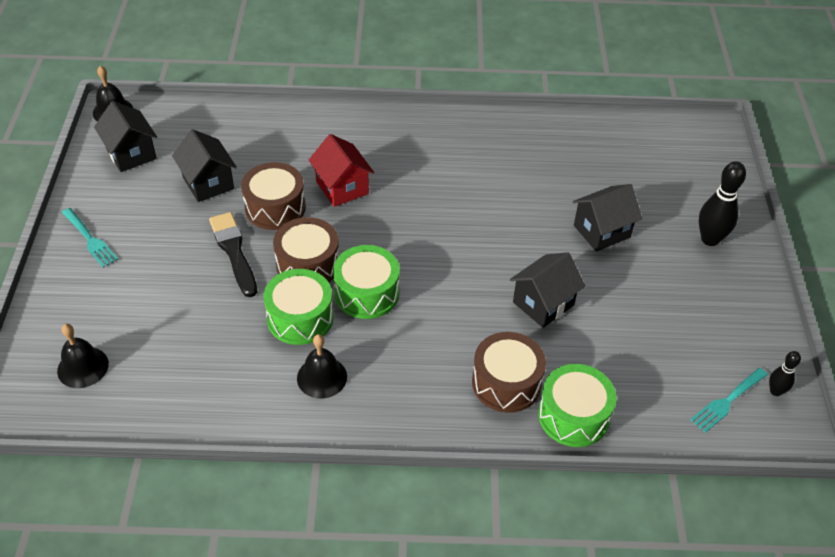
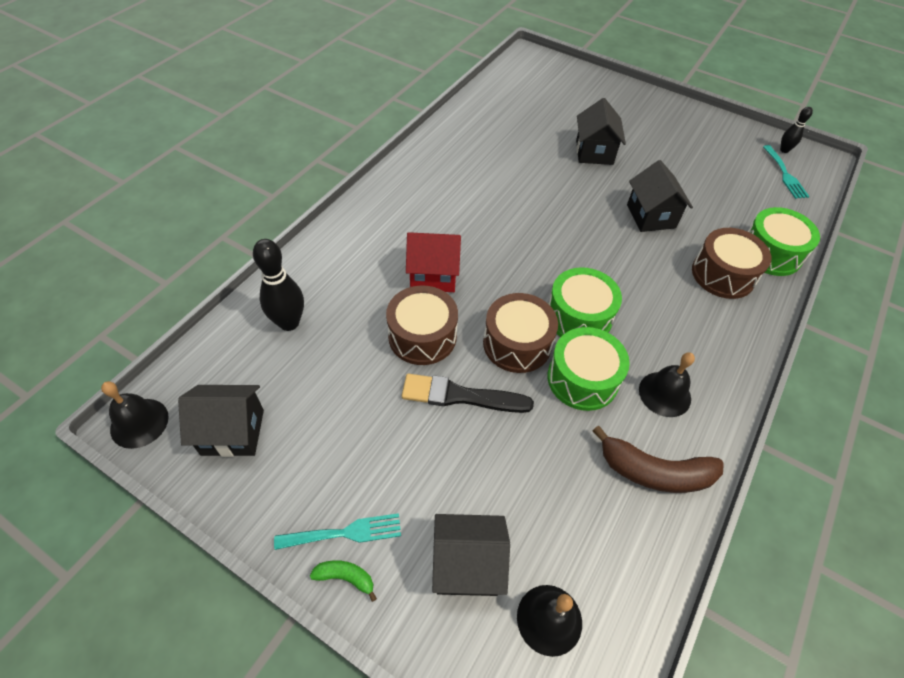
camera: 60 degrees left, 5 degrees up
black house [172,129,237,202] -> black house moved to [432,514,510,596]
black bowling pin [699,161,746,246] -> black bowling pin moved to [253,239,304,331]
none -> green banana [310,560,377,602]
none -> brown banana [593,426,724,493]

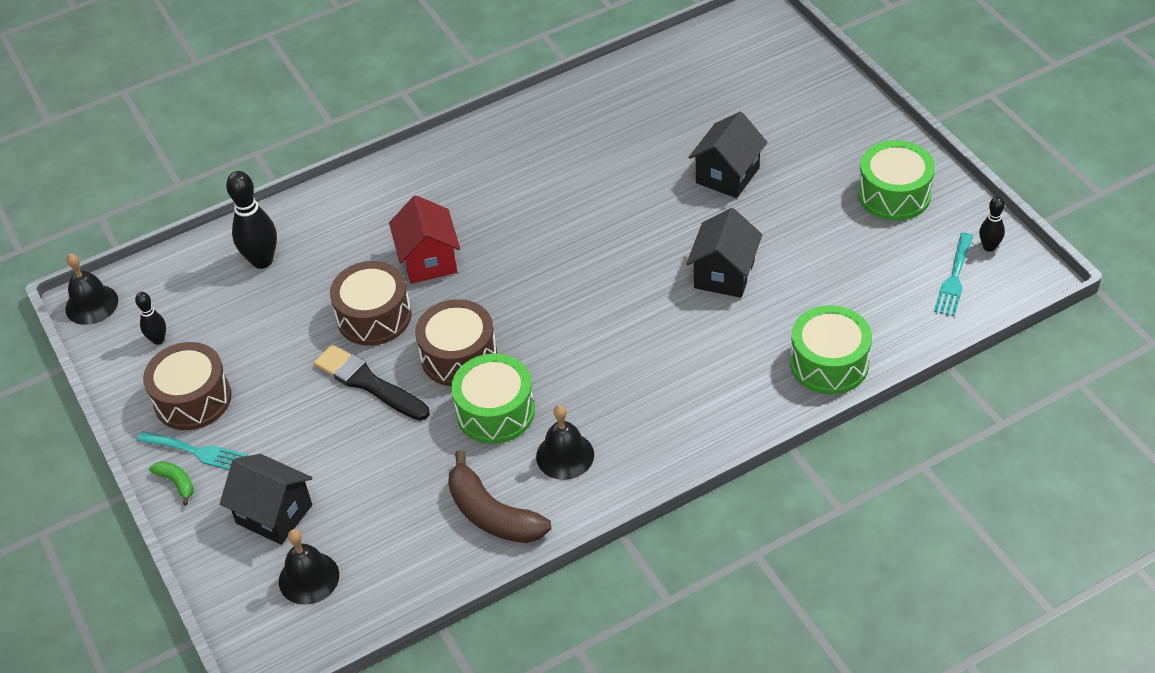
camera: 35 degrees right, 5 degrees down
black house [178,385,264,457] -> black bowling pin [135,292,166,345]
red house [406,233,461,292] -> red house turned 45 degrees clockwise [389,195,460,284]
green drum [548,267,622,337] -> green drum moved to [858,140,935,221]
brown drum [692,228,772,299] -> brown drum moved to [143,342,231,430]

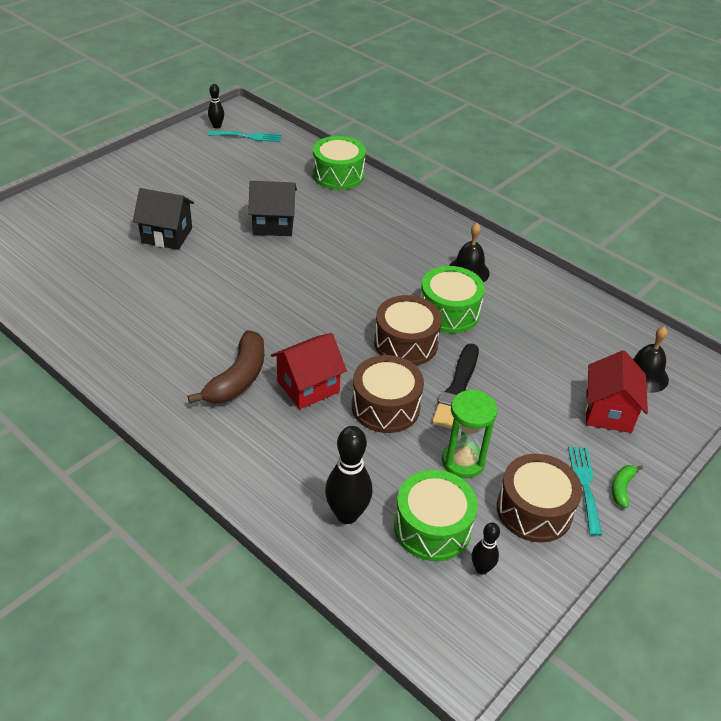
camera: 115 degrees left, 5 degrees down
black bell [65,254,118,325] -> none
black house [220,454,312,545] -> red house [585,350,648,433]
brown banana [448,450,552,543] -> brown banana moved to [187,330,264,404]
green drum [858,140,935,221] -> green drum moved to [394,470,478,561]
none -> green hourglass [442,389,498,478]

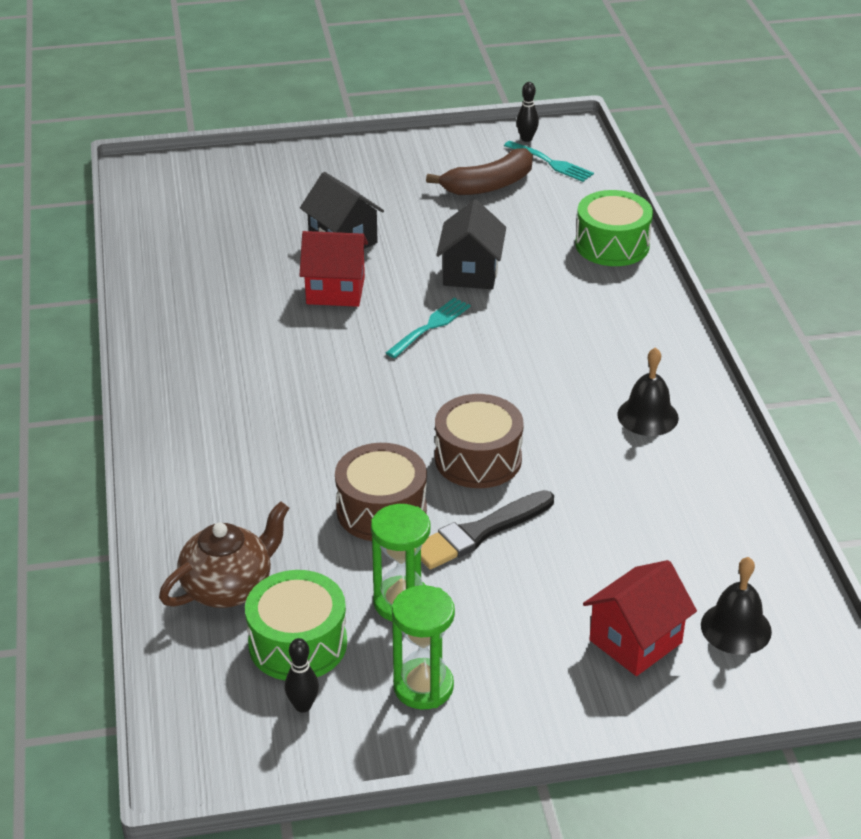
camera: 40 degrees right, 5 degrees down
brown banana [187,330,264,404] -> brown banana moved to [426,148,533,195]
black house [248,181,297,236] -> black house turned 60 degrees clockwise [436,199,506,289]
red house [271,333,347,409] -> red house moved to [299,231,368,307]
black bowling pin [325,426,372,524] -> brown teapot [159,501,289,608]
green drum [421,266,485,333] -> none
brown drum [497,454,582,543] -> green hourglass [392,585,455,709]
turquoise fork [568,447,602,536] -> turquoise fork moved to [386,298,471,358]
green banana [612,465,643,508] -> none

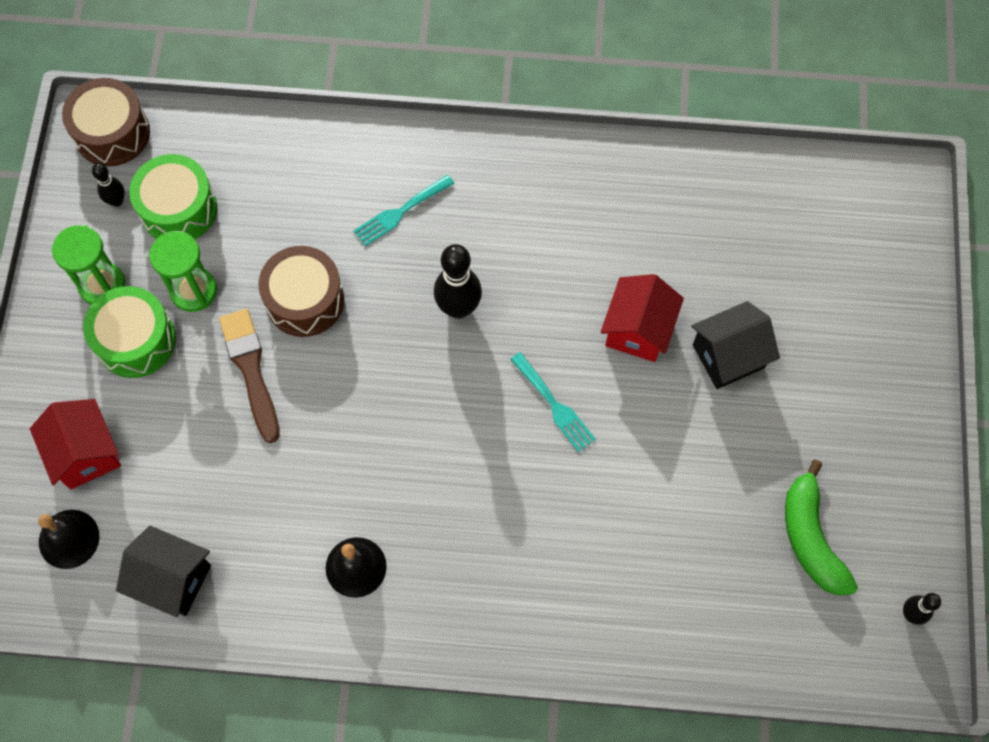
camera: 105 degrees right, 30 degrees up
brown teapot [159,501,289,608] -> none
black brush [421,490,554,569] -> brown brush [219,309,280,443]
brown banana [426,148,533,195] -> green banana [785,460,858,596]
brown drum [435,394,524,488] -> brown drum moved to [62,78,150,166]
black house [436,199,506,289] -> black house moved to [116,526,211,617]
turquoise fork [504,141,594,182] -> turquoise fork moved to [353,175,455,246]
green drum [575,190,653,266] -> green drum moved to [83,286,176,378]
none -> black bowling pin [434,244,482,319]

